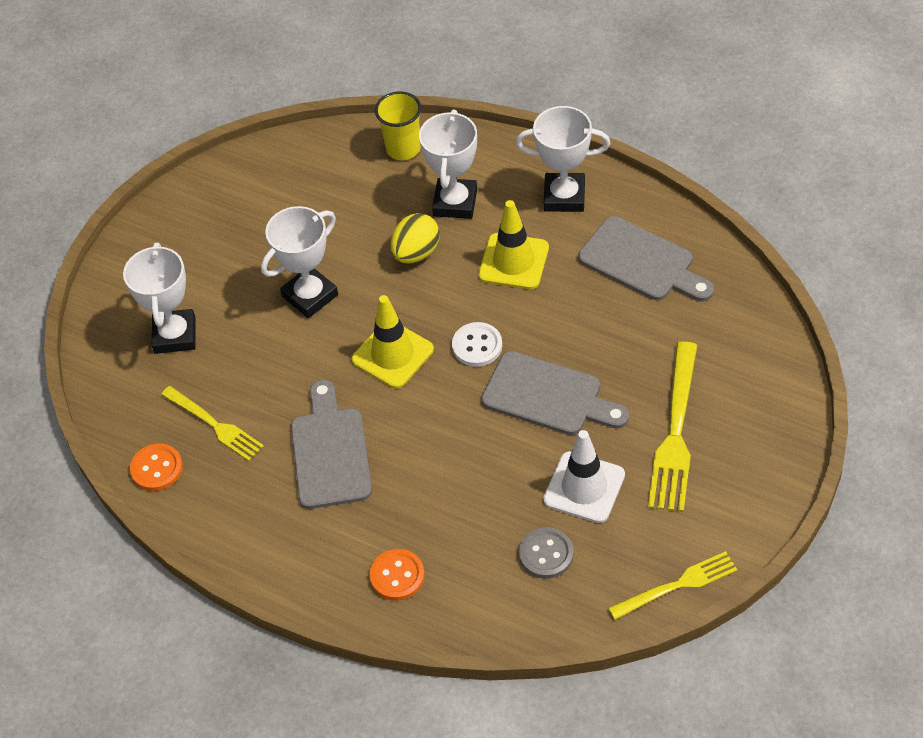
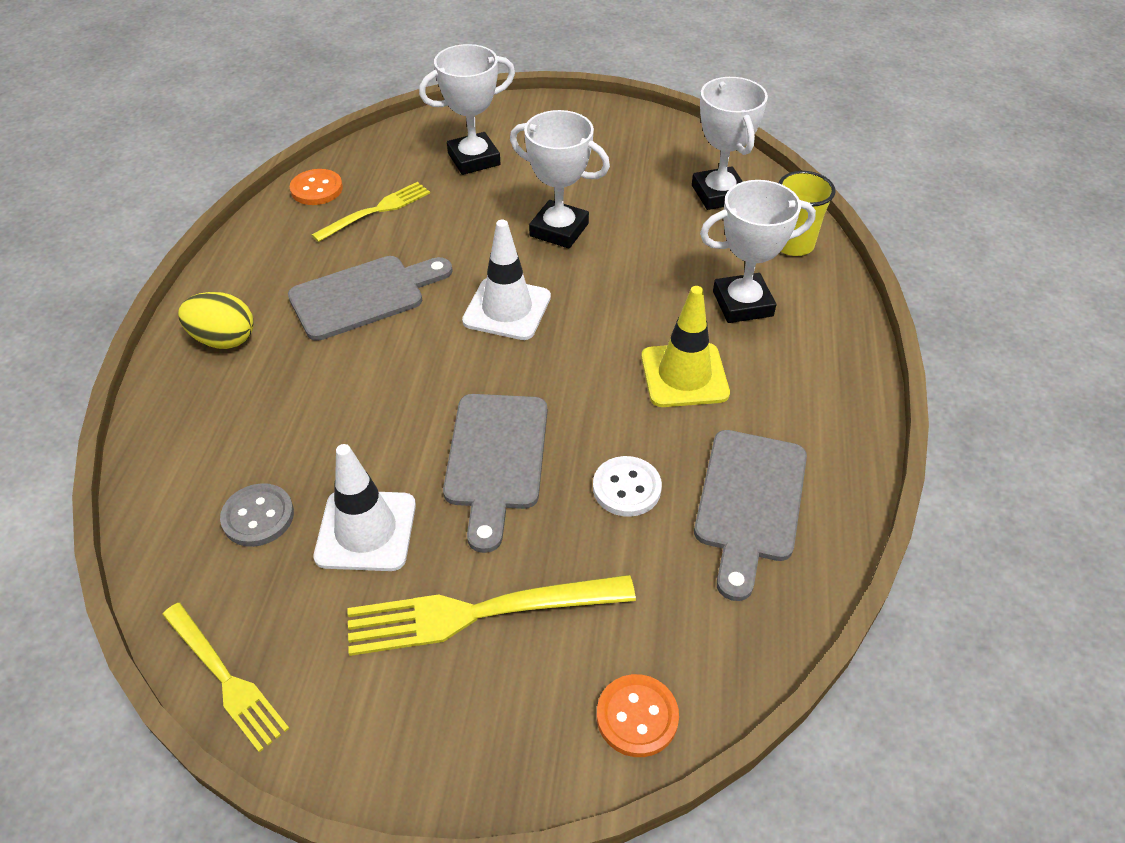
camera: 65 degrees right, 5 degrees down
yellow fork [161,386,264,461] -> yellow fork turned 150 degrees counterclockwise [312,182,430,242]
yellow traffic cone [352,295,434,388] -> white traffic cone [462,220,551,340]
orange button [370,549,425,601] -> orange button moved to [597,674,679,757]
yellow egg [390,213,440,264] -> yellow egg moved to [178,292,253,349]
white button [452,322,502,367] -> white button moved to [593,456,662,517]
white trophy [516,106,610,212] -> white trophy moved to [692,77,768,210]

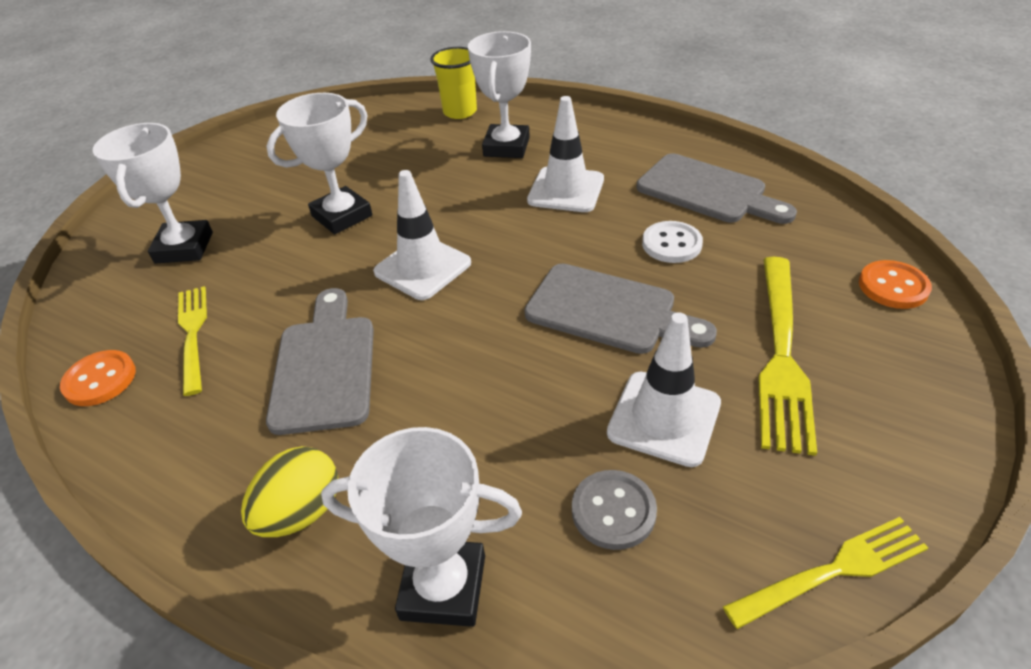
camera: 65 degrees left, 5 degrees down
yellow traffic cone [641,286,730,407] -> white traffic cone [527,96,604,212]
white trophy [692,77,768,210] -> white trophy moved to [321,427,522,627]

